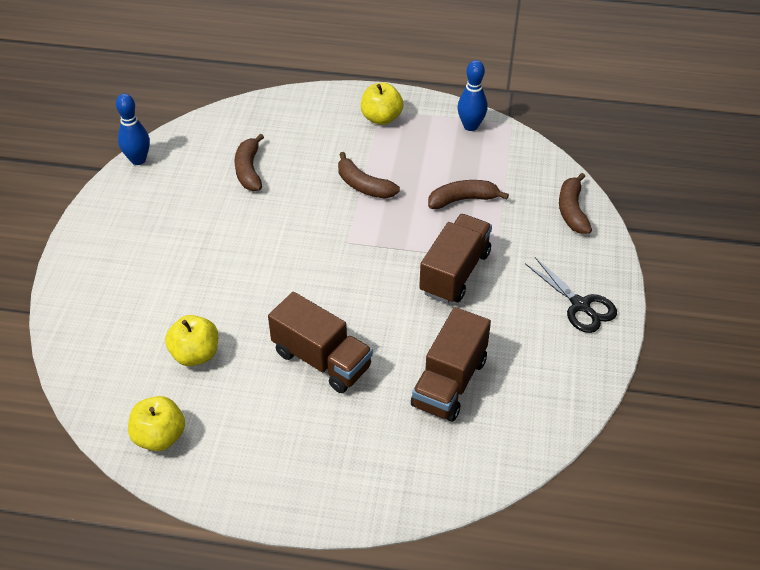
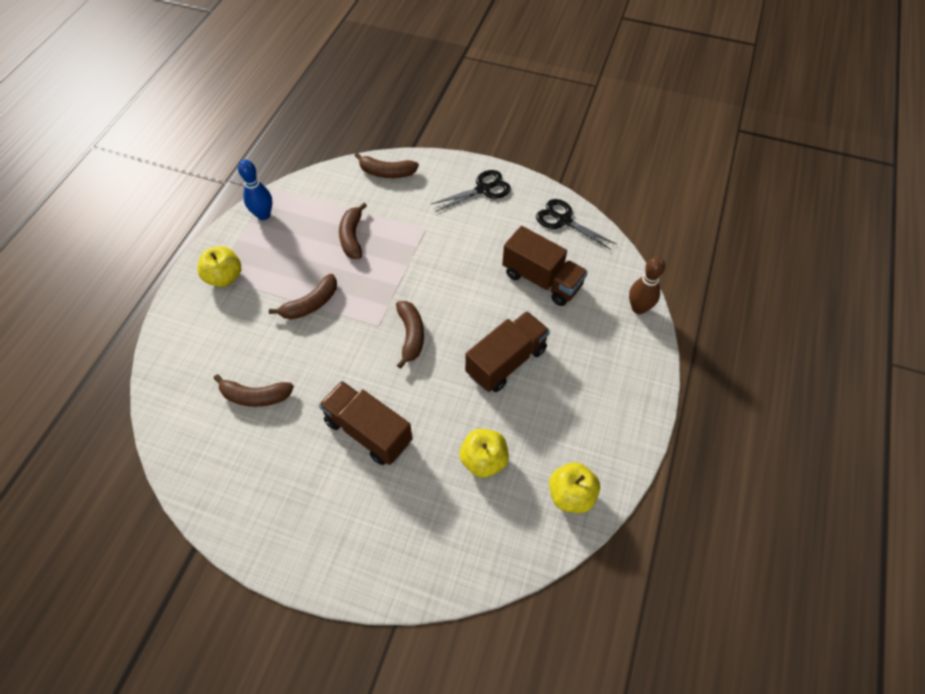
camera: 80 degrees left, 10 degrees up
blue bowling pin [116,93,150,165] -> none
brown truck [419,214,492,304] -> brown truck moved to [319,381,413,465]
none -> brown banana [396,301,424,369]
none -> black scissors [536,199,616,250]
none -> brown bowling pin [629,257,665,314]

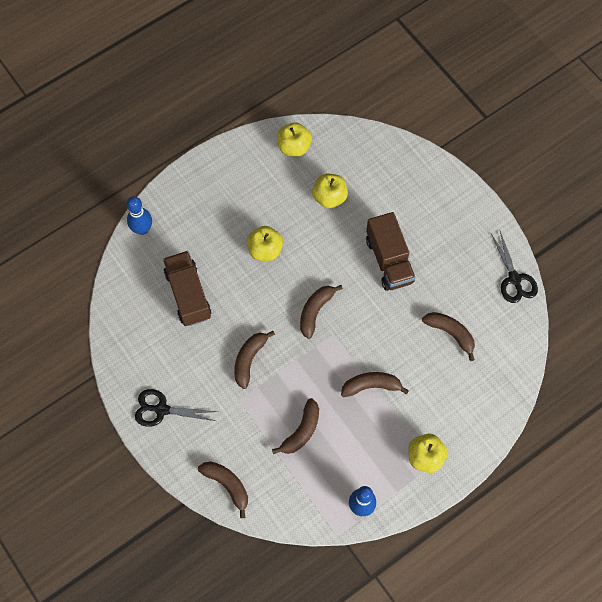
camera: 145 degrees left, 10 degrees up
brown truck [465,311,550,392] -> yellow apple [247,226,283,261]
black scissors [536,199,616,250] -> black scissors moved to [491,231,538,303]
brown bowling pin [629,257,665,314] -> blue bowling pin [127,196,152,235]
none -> brown banana [234,331,275,389]

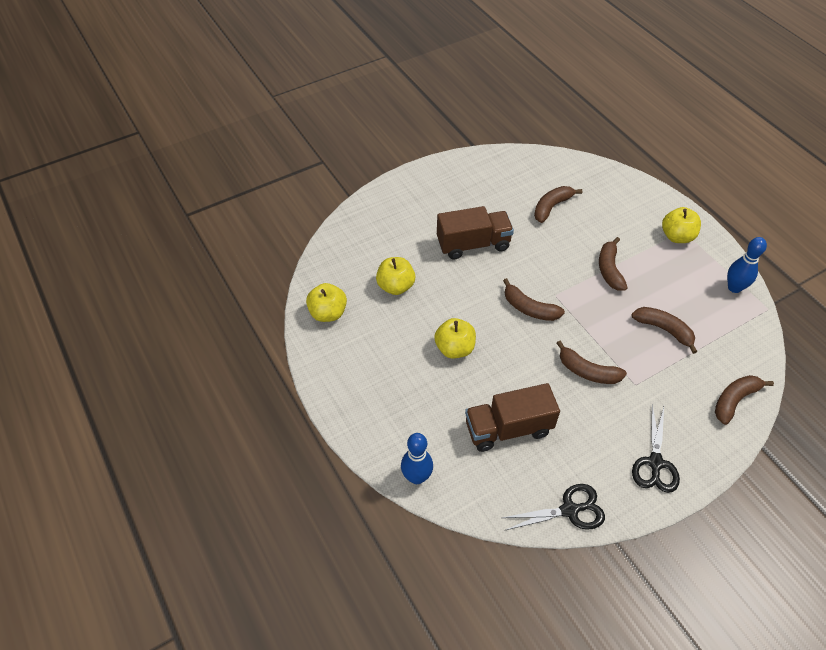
camera: 85 degrees left, 15 degrees down
black scissors [491,231,538,303] -> black scissors moved to [502,484,605,531]

